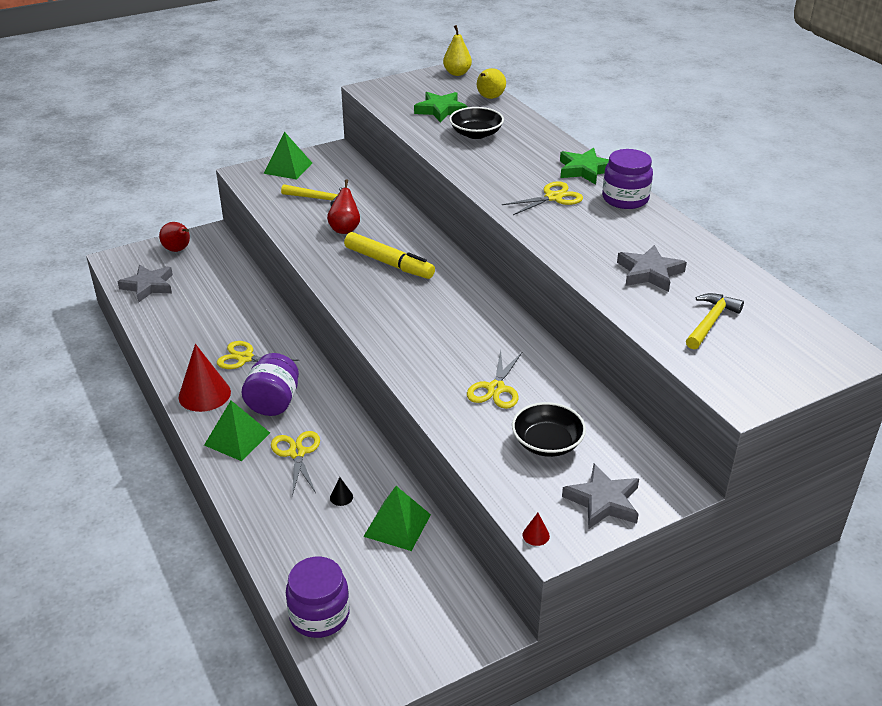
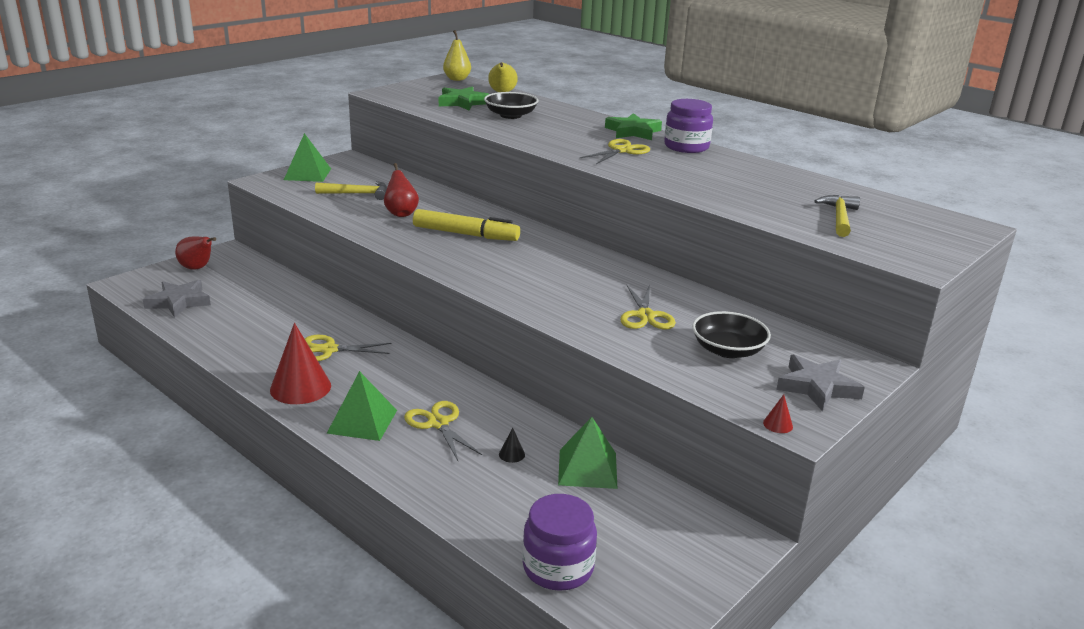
camera: 20 degrees left, 10 degrees down
purple jar [241,353,299,416] -> none
grey star [617,245,687,292] -> none

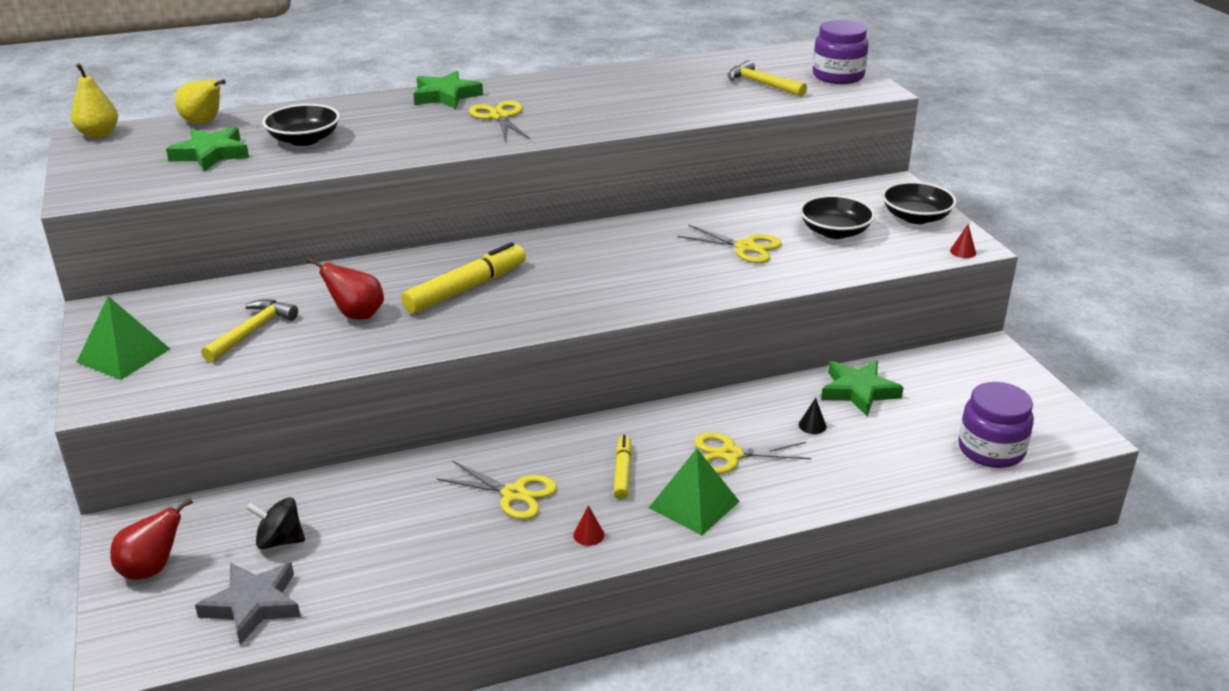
camera: 60 degrees left, 5 degrees up
red cone [270,323,331,404] -> red cone [573,505,605,546], size x0.40
yellow scissors [305,335,391,361] -> yellow scissors turned 90 degrees counterclockwise [437,461,557,520]
green pyramid [558,417,617,489] -> green star [821,360,904,417]
purple jar [664,99,713,153] -> purple jar moved to [813,20,868,84]
grey star [776,355,865,411] -> black bowl [882,181,957,224]
none -> black spinning top [246,497,305,549]
none -> yellow marker [614,435,632,500]

